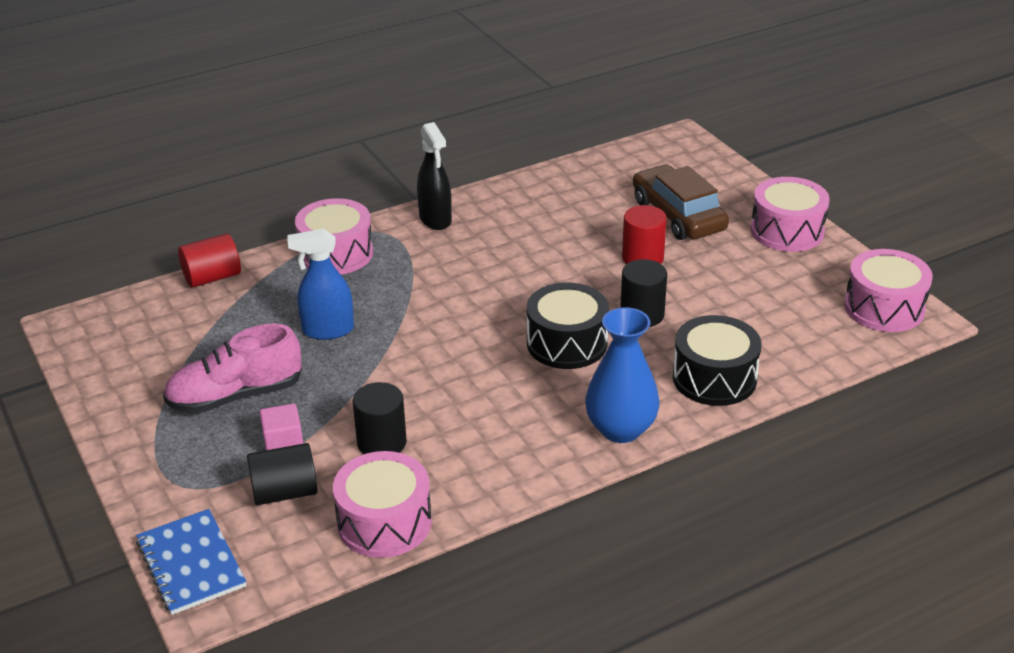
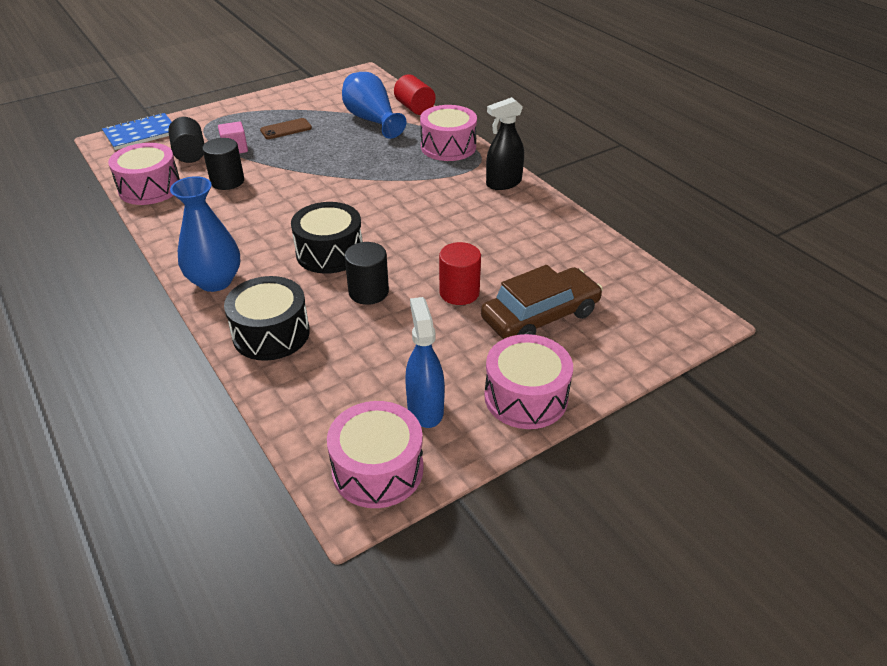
camera: 85 degrees right, 5 degrees up
pink shoe [163,323,302,414] -> brown phone [260,118,312,139]
blue spray bottle [288,229,354,340] -> blue spray bottle moved to [405,297,445,428]
none -> blue vase [342,72,406,139]

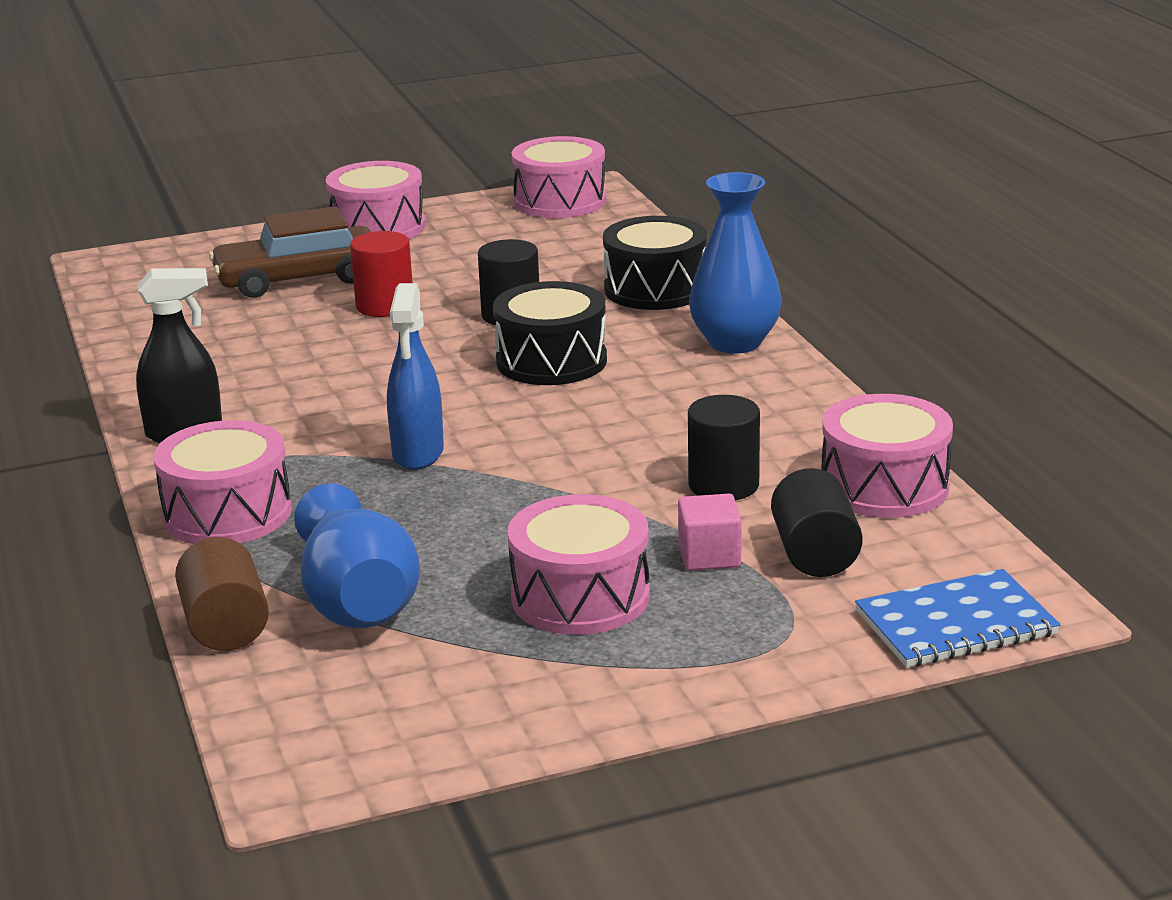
camera: 165 degrees left, 15 degrees down
brown phone [260,118,312,139] -> pink drum [508,494,650,635]
red cylinder [394,74,436,115] -> brown cylinder [175,537,269,651]
blue spray bottle [405,297,445,428] -> blue spray bottle moved to [387,283,444,470]

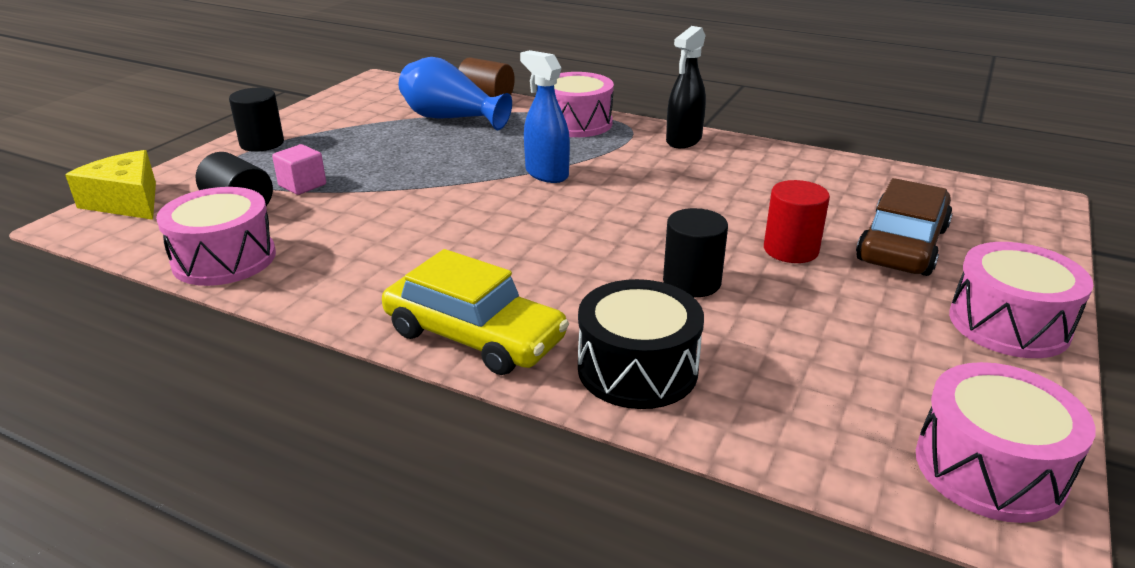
camera: 135 degrees right, 5 degrees up
black drum [493,281,607,385] -> none
pink drum [508,494,650,635] -> none
black cylinder [688,395,760,500] -> black cylinder moved to [229,88,284,152]
blue vase [689,172,782,354] -> yellow car [382,249,569,375]
blue notebook [855,569,1061,667] -> yellow cheese [65,150,156,220]

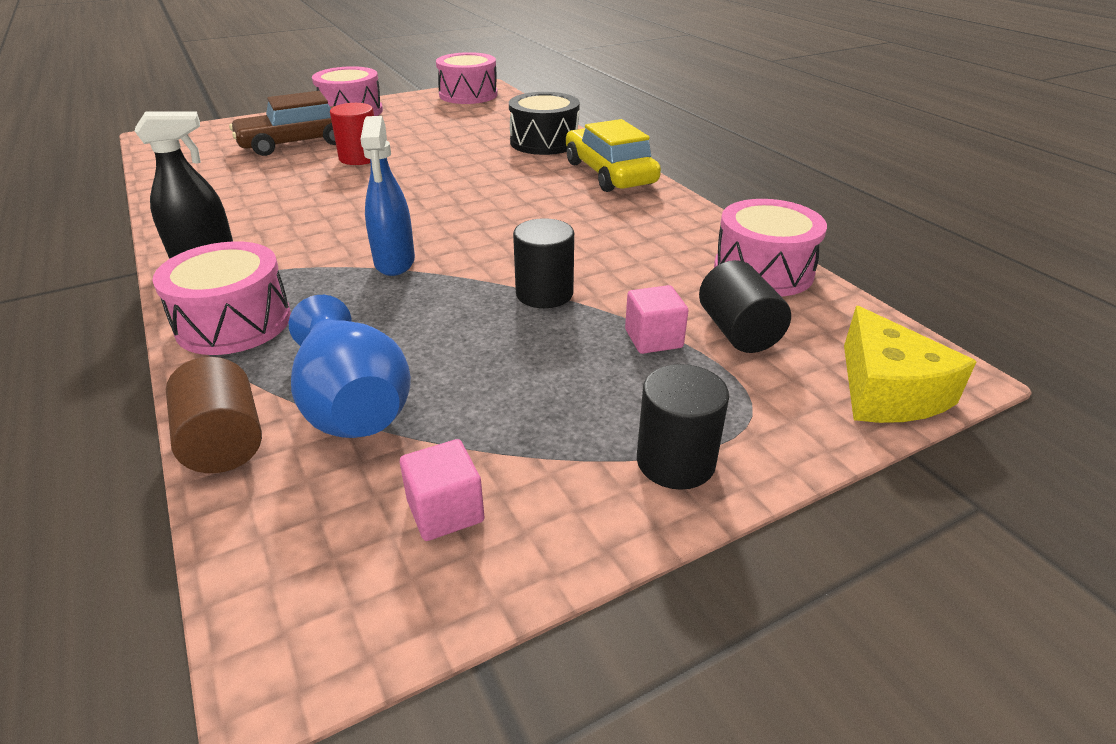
camera: 145 degrees left, 5 degrees up
black cylinder [663,208,728,297] -> black cylinder moved to [513,218,574,308]
none -> pink cube [400,439,485,541]

